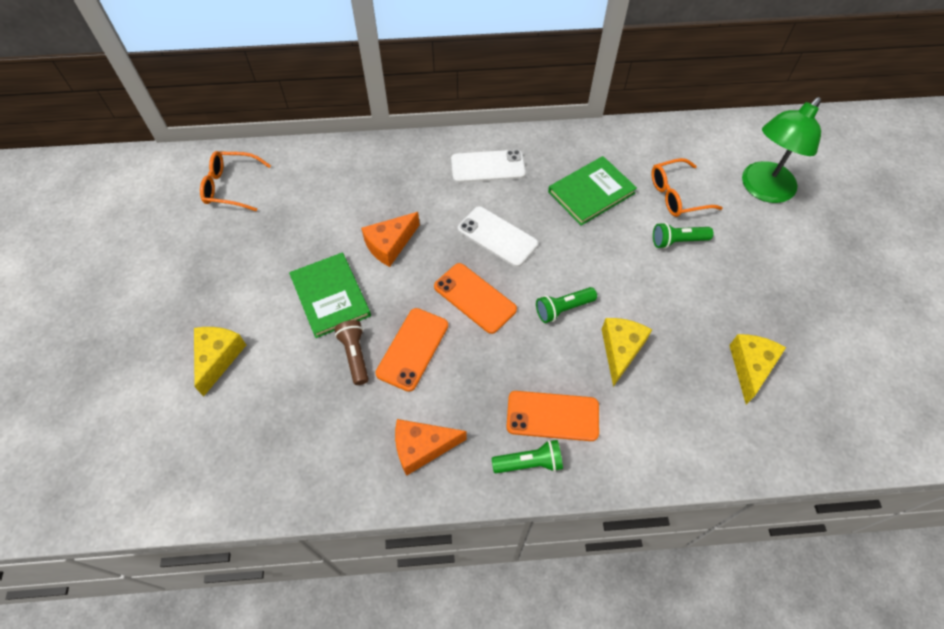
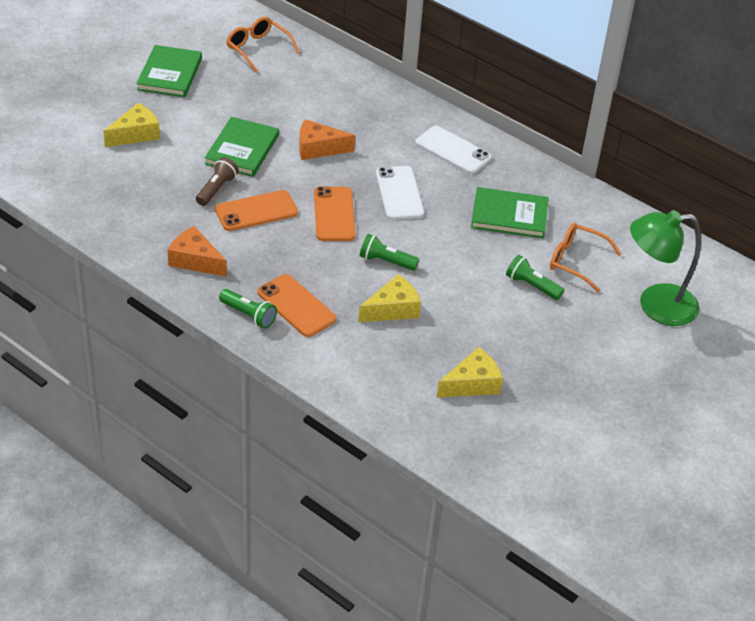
camera: 40 degrees right, 15 degrees down
none -> green book [136,45,202,97]

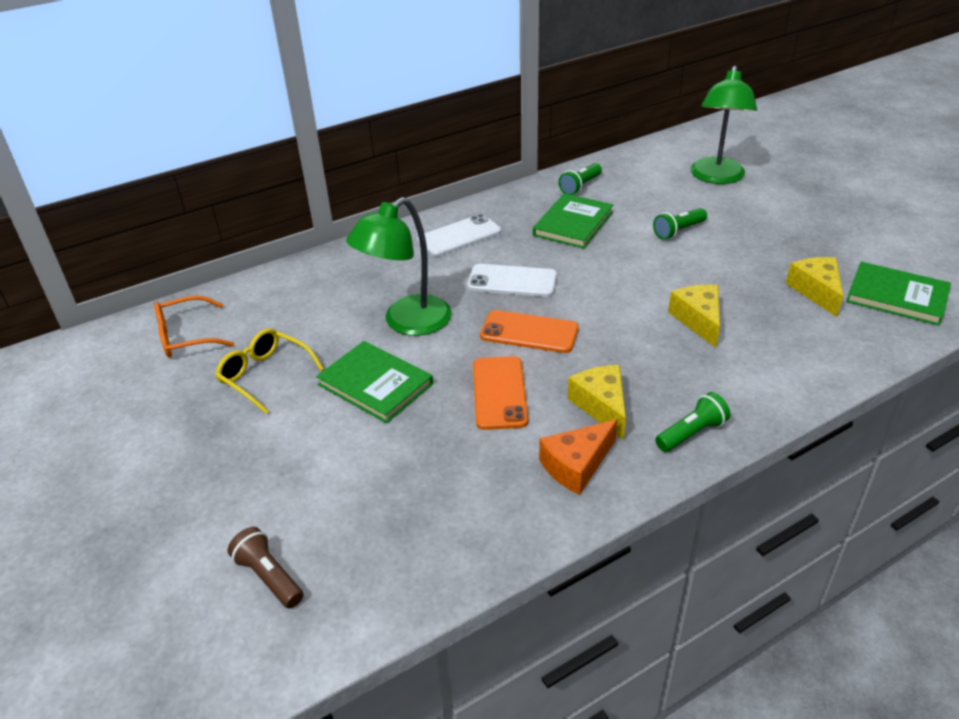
camera: 65 degrees left, 5 degrees down
yellow cheese [104,103,160,147] -> yellow cheese moved to [568,365,626,440]
green book [136,45,202,97] -> green book moved to [846,262,951,326]
brown flashlight [196,157,239,206] -> brown flashlight moved to [227,527,303,609]
orange phone [257,274,336,337] -> none
orange cheese [299,119,355,160] -> green lamp [346,197,452,336]
green flashlight [360,234,419,271] -> green flashlight moved to [559,163,602,195]
orange glasses [550,223,622,293] -> none
none -> yellow glasses [215,328,324,414]

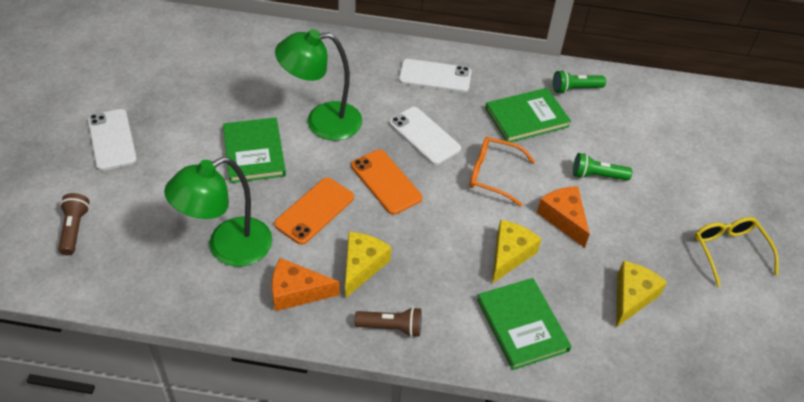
camera: 35 degrees right, 10 degrees up
orange glasses [154,295,235,357] -> orange glasses moved to [470,137,535,206]
yellow glasses [215,328,324,414] -> yellow glasses moved to [695,217,779,287]
green flashlight [655,392,730,452] -> brown flashlight [355,307,422,337]
green lamp [691,65,757,184] -> green lamp moved to [164,157,272,267]
green book [846,262,951,326] -> green book moved to [477,278,571,370]
none -> white phone [88,109,137,171]
none -> orange cheese [537,186,590,248]

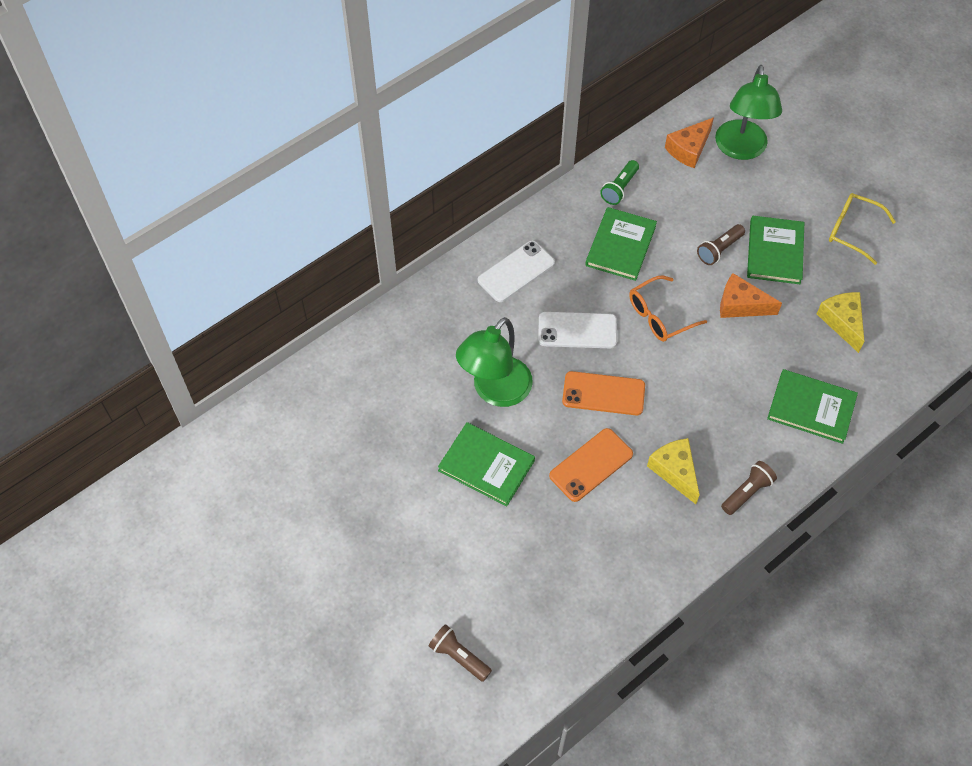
camera: 45 degrees left, 10 degrees up
white phone [88,109,137,171] -> none
green lamp [164,157,272,267] -> green lamp moved to [715,65,782,160]
orange cheese [272,258,340,311] -> orange cheese moved to [665,117,714,168]
orange phone [274,178,354,245] -> orange phone turned 60 degrees clockwise [549,428,633,502]
yellow cheese [492,220,541,284] -> none
green flashlight [573,153,632,181] -> brown flashlight [697,224,745,265]
none -> green book [747,216,804,284]

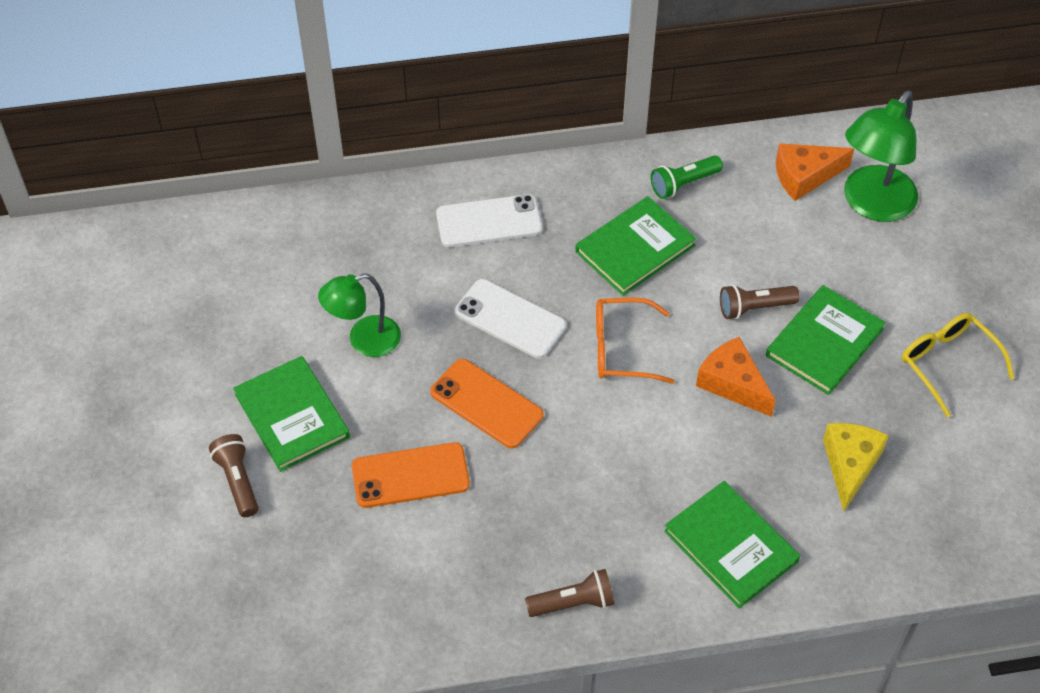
camera: 30 degrees right, 5 degrees down
brown flashlight [429,624,492,682] -> brown flashlight moved to [209,434,259,517]
green lamp [456,317,533,407] -> green lamp [318,273,401,357], size x0.65
yellow cheese [647,438,700,504] -> none

